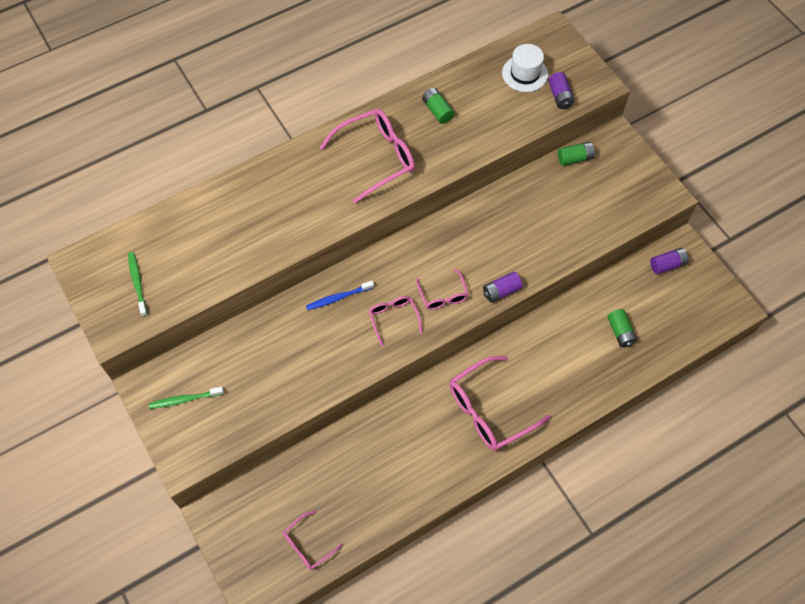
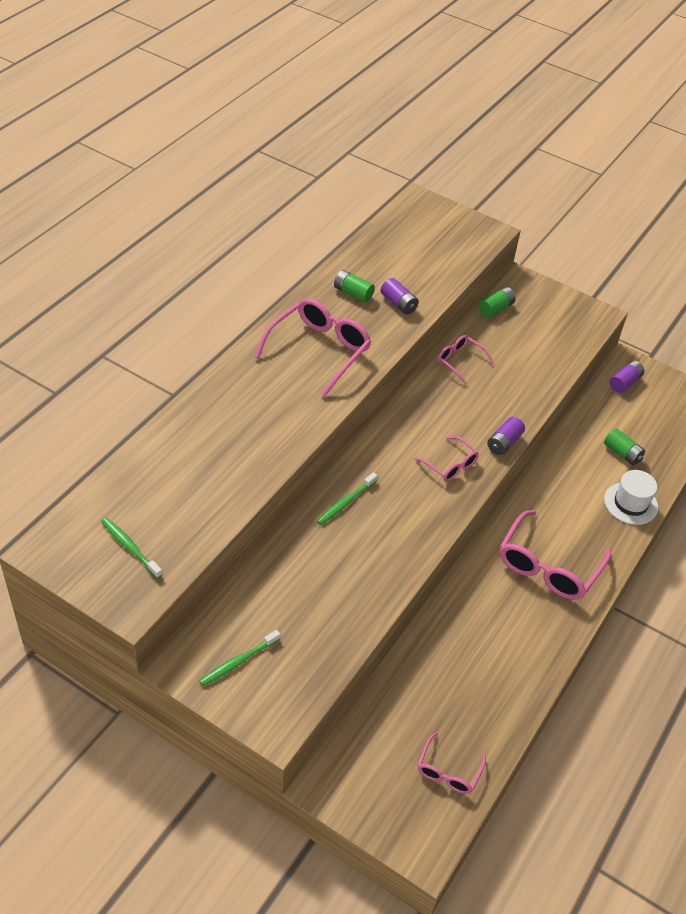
camera: 30 degrees left, 15 degrees down
blue toothbrush [306,281,374,310] -> green toothbrush [317,472,378,525]
pink glasses [369,296,422,346] -> pink glasses moved to [438,335,494,385]
white hat [502,44,548,92] -> white hat moved to [604,470,658,525]
purple battery [548,72,575,109] -> purple battery moved to [381,278,419,315]

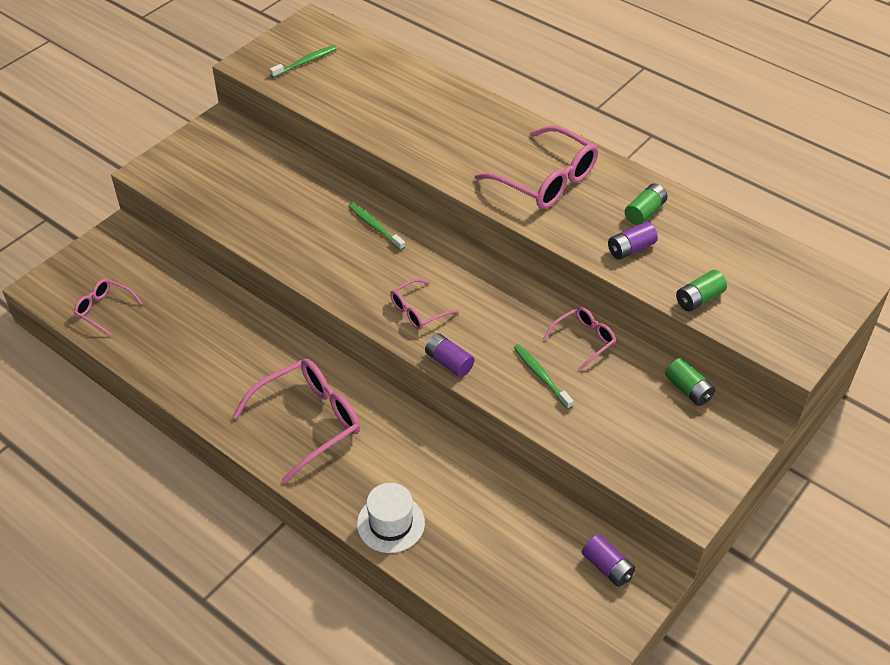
camera: 100 degrees right, 0 degrees up
green toothbrush [199,630,280,686] -> green toothbrush moved to [514,344,574,409]
pink glasses [500,510,611,600] -> pink glasses turned 105 degrees clockwise [232,359,360,483]
green battery [604,429,645,465] -> green battery moved to [676,270,727,311]

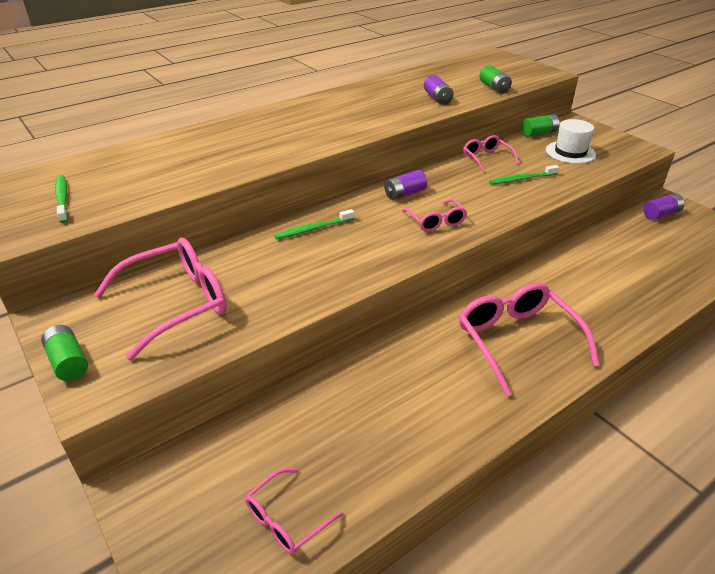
camera: 75 degrees left, 10 degrees down
white hat [357,483,425,553] -> white hat moved to [546,119,596,164]
purple battery [425,333,474,377] -> purple battery moved to [384,170,427,200]
pink glasses [475,126,598,209] -> pink glasses moved to [94,238,227,360]
green battery [625,184,668,225] -> green battery moved to [41,325,88,381]

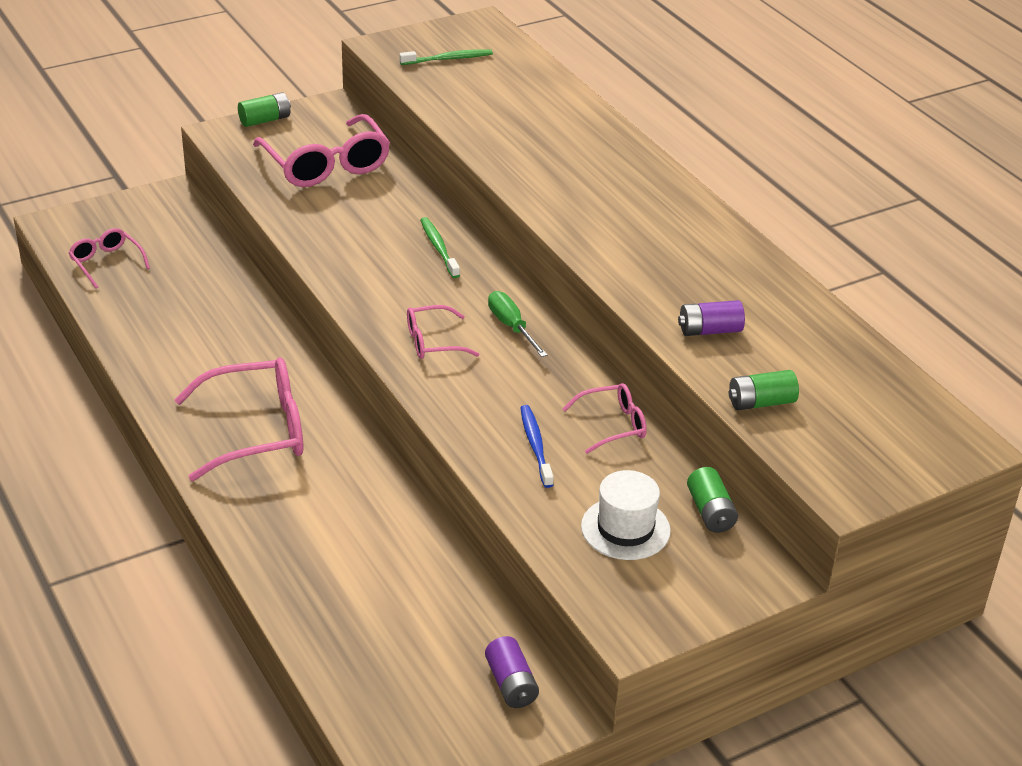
camera: 95 degrees right, 0 degrees up
purple battery [384,170,427,200] -> green screwdriver [488,291,548,357]
green toothbrush [489,165,559,185] -> blue toothbrush [520,405,554,488]

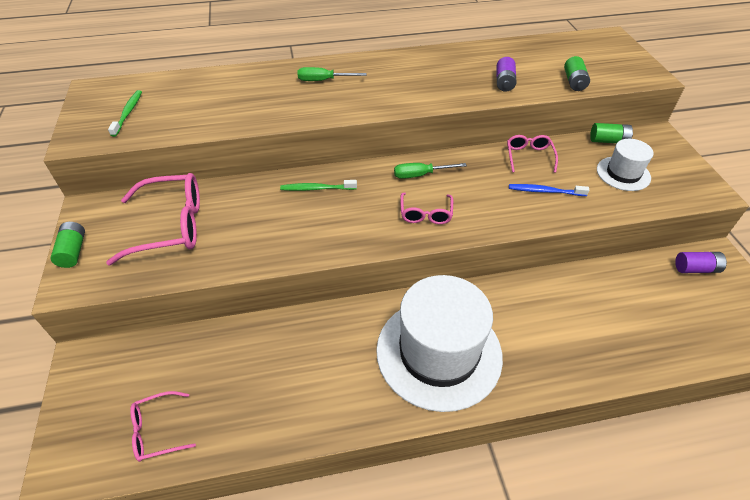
camera: 70 degrees left, 10 degrees up
pink glasses [175,357,303,481] -> white hat [376,275,503,412]
none -> green screwdriver [298,67,367,81]

